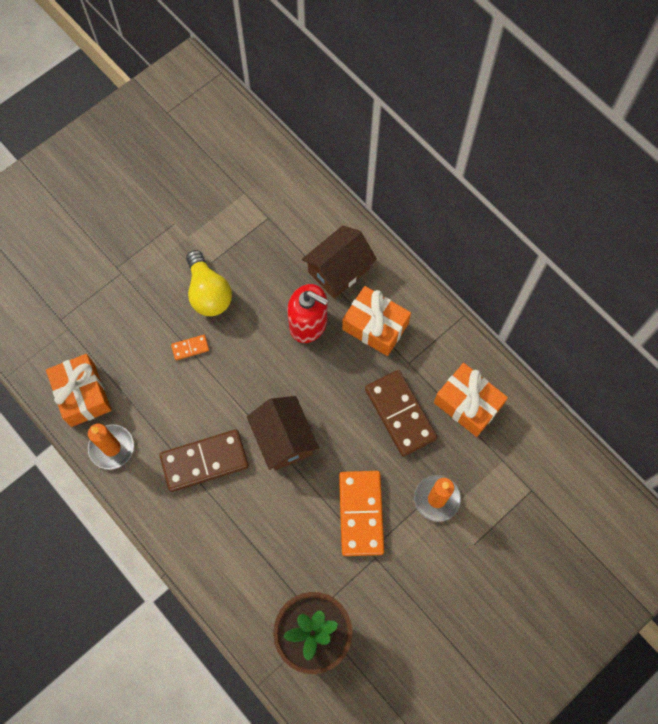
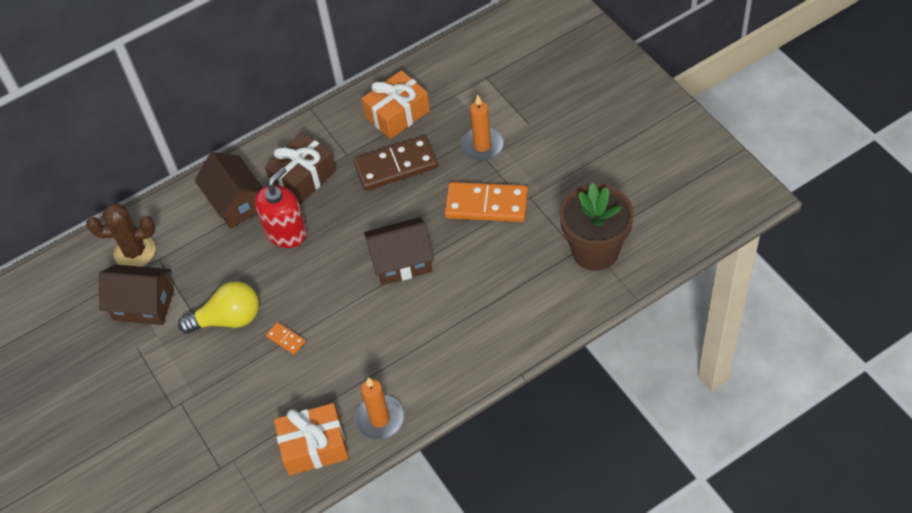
camera: 75 degrees left, 15 degrees down
brown domino [159,429,249,492] -> none
orange domino [171,335,209,360] -> orange domino turned 45 degrees counterclockwise [266,322,306,355]
orange gift [342,286,411,356] -> brown gift [265,133,336,205]
none -> brown cactus [86,203,156,267]
none -> brown house [99,264,174,325]

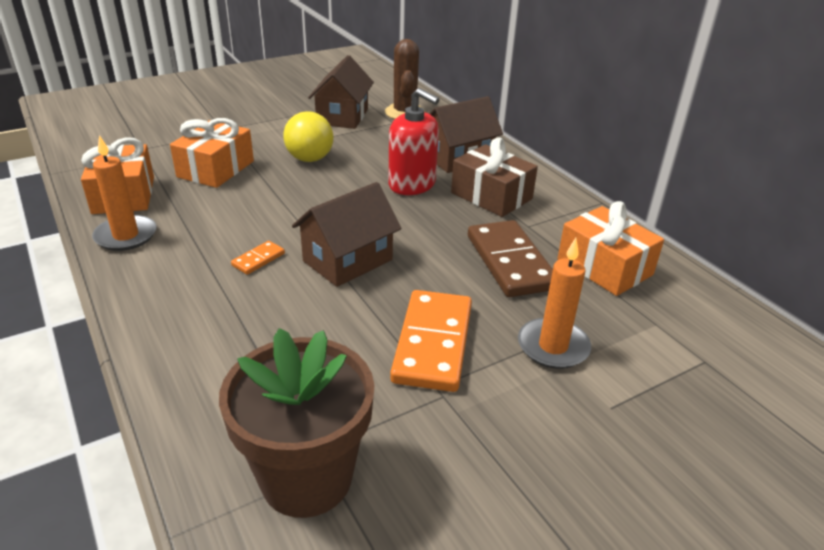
camera: 85 degrees right, 20 degrees down
orange domino [266,322,306,355] -> orange domino moved to [231,241,285,275]
brown house [364,217,434,285] -> brown house turned 60 degrees clockwise [292,182,402,287]
none -> orange gift [170,118,254,188]

